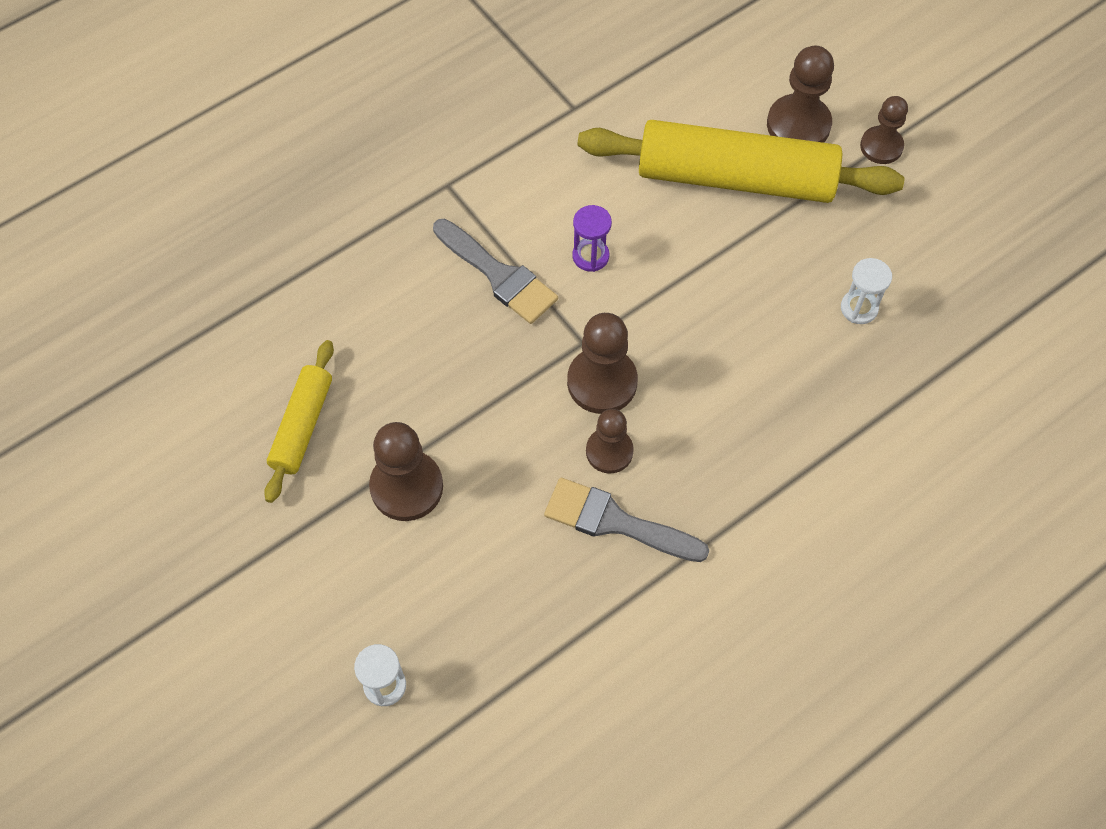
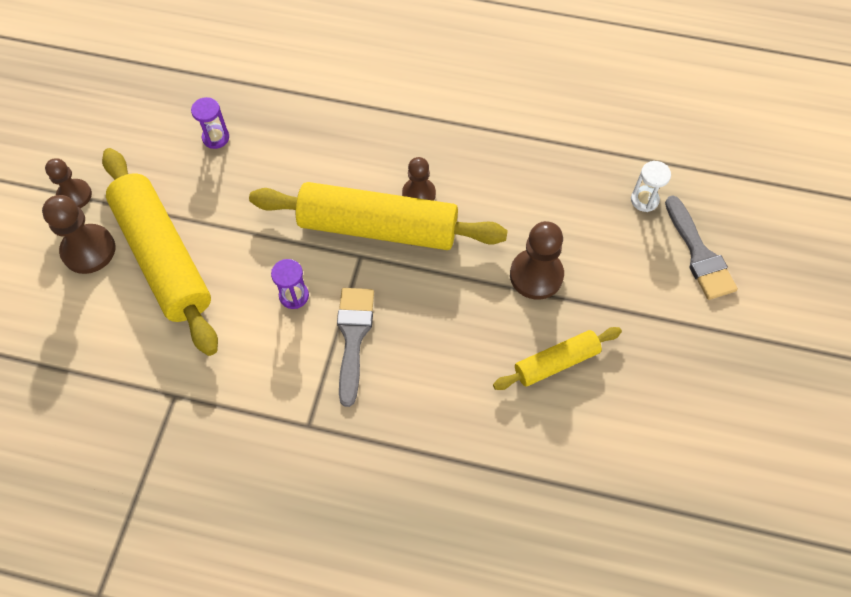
camera: 130 degrees left, 0 degrees up
grey brush [544,478,709,562] -> grey brush moved to [665,195,738,300]
brown pawn [567,313,638,414] -> yellow rolling pin [249,182,508,250]
white hourglass [841,258,892,324] -> purple hourglass [191,97,229,149]

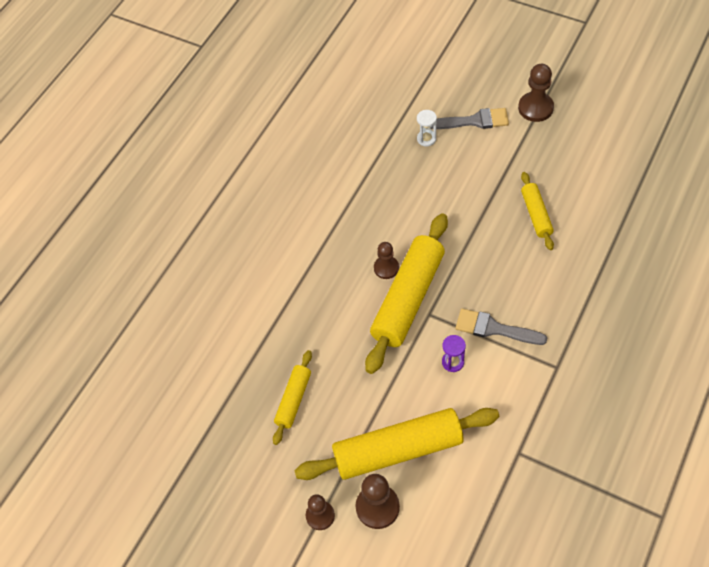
camera: 70 degrees left, 5 degrees down
purple hourglass [191,97,229,149] -> yellow rolling pin [273,350,312,445]
brown pawn [510,221,564,300] -> brown pawn moved to [518,64,554,122]

